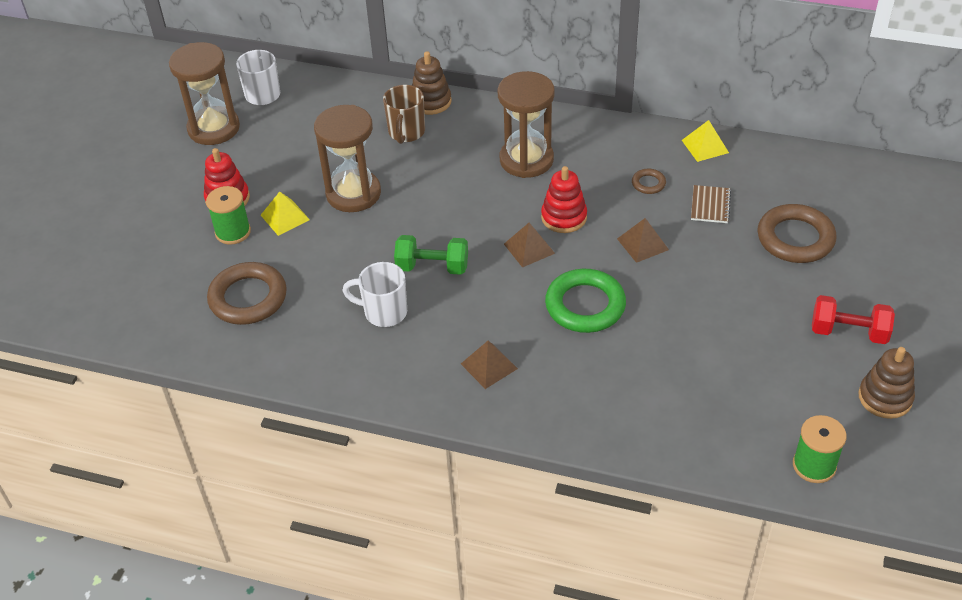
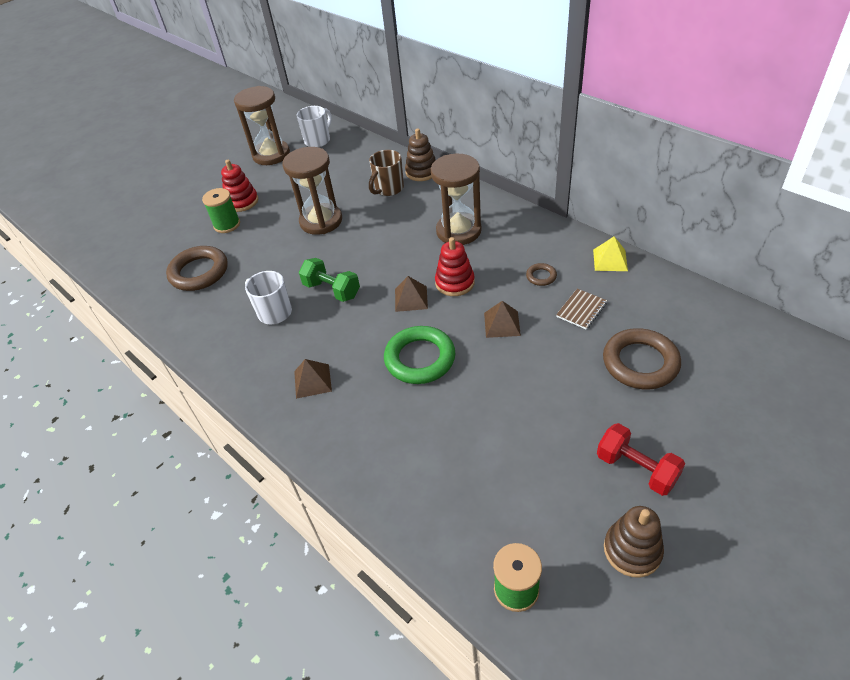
camera: 30 degrees right, 0 degrees up
yellow pyramid [261,192,310,236] -> none

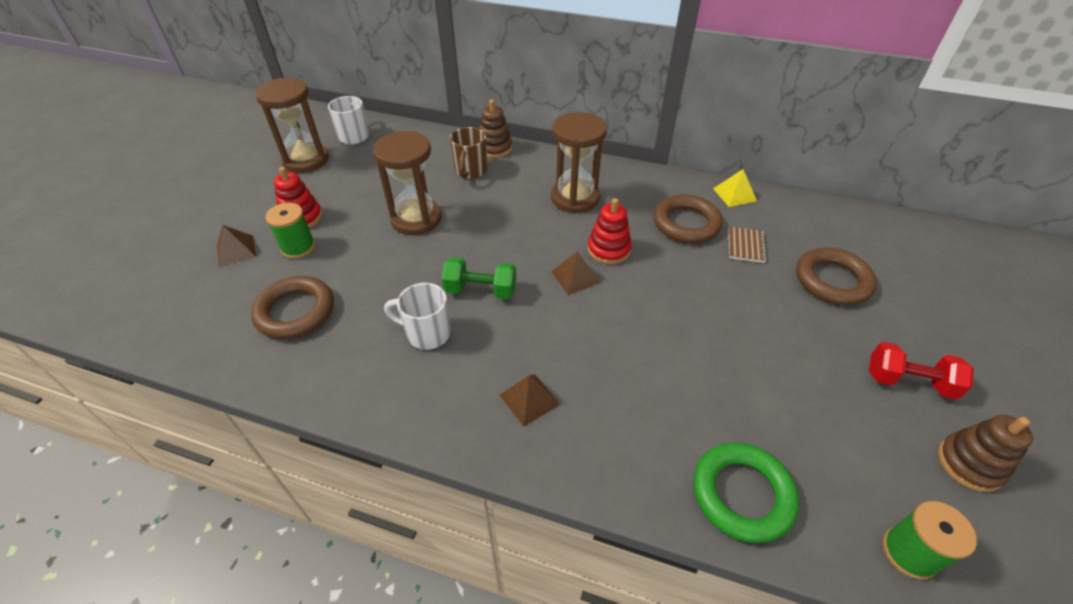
camera: 30 degrees left, 0 degrees up
green ring [384,326,455,384] -> green ring moved to [693,442,799,543]
brown pyramid [484,301,521,338] -> brown pyramid moved to [217,225,256,267]
brown ring [526,263,557,286] -> brown ring [654,194,723,243], size x2.15

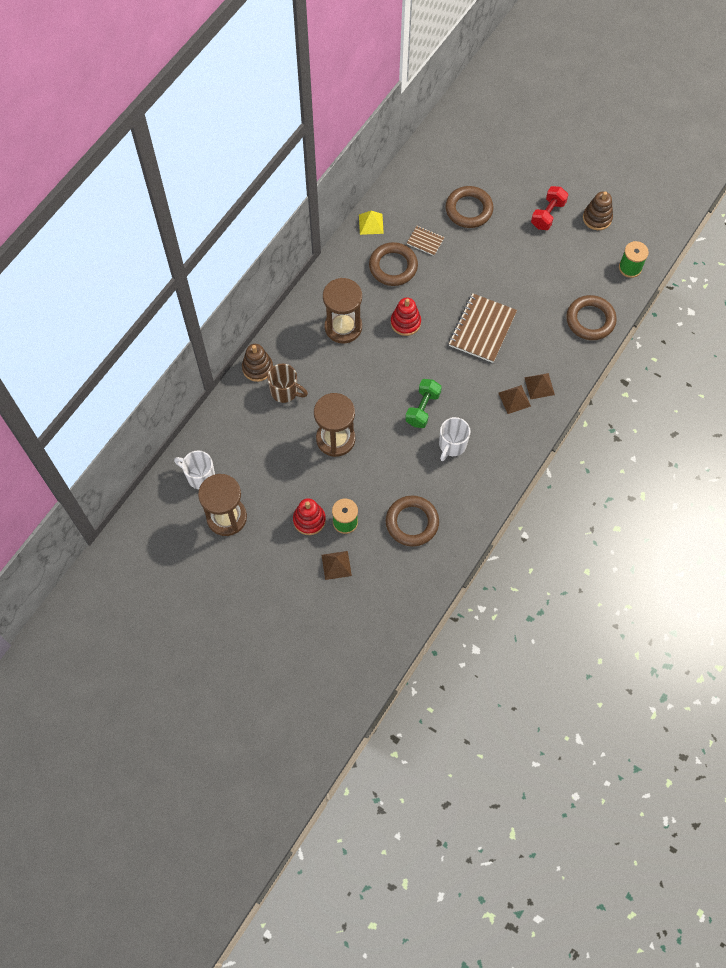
camera: 75 degrees left, 20 degrees up
brown pyramid [551,251,600,295] -> brown pyramid moved to [524,373,555,399]
green ring [693,442,799,543] -> brown ring [566,295,617,340]
none -> brown notebook [449,293,517,363]

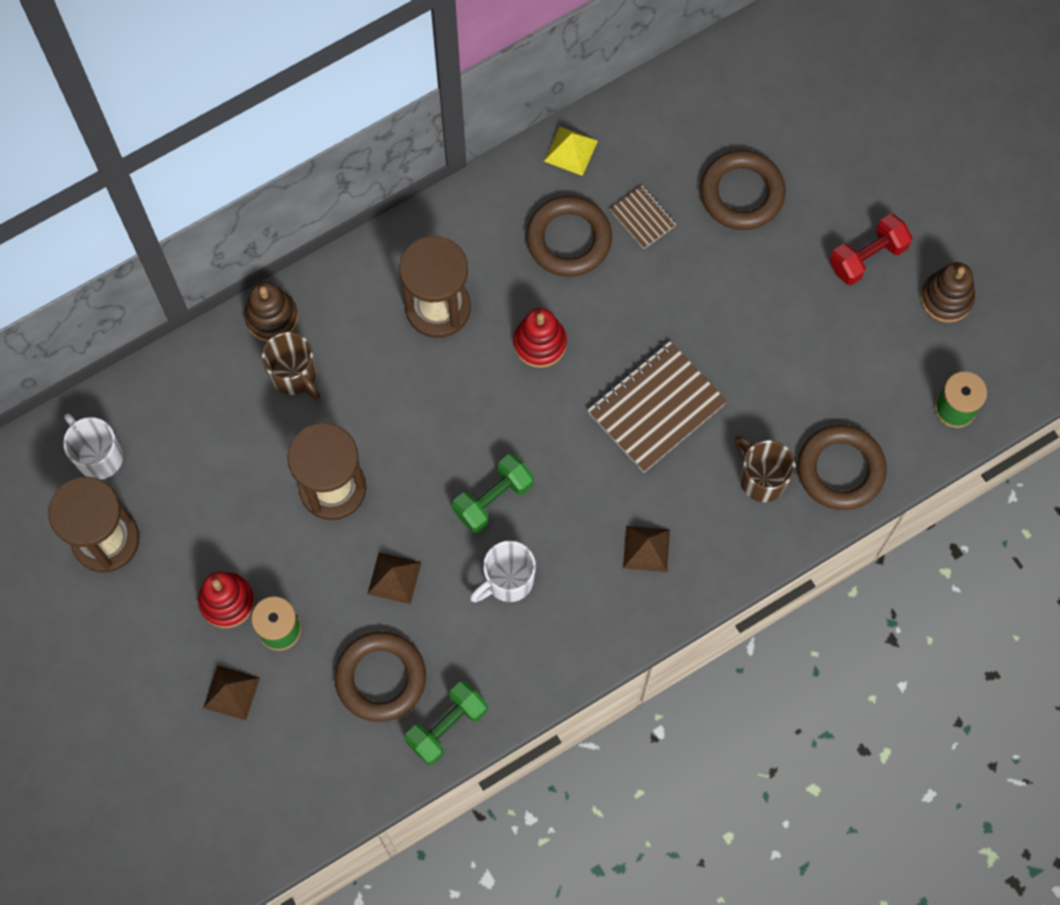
camera: 25 degrees right, 5 degrees up
brown pyramid [524,373,555,399] -> brown pyramid moved to [368,552,422,604]
none -> green dumbbell [405,681,488,765]
none -> brown mug [734,435,795,502]

